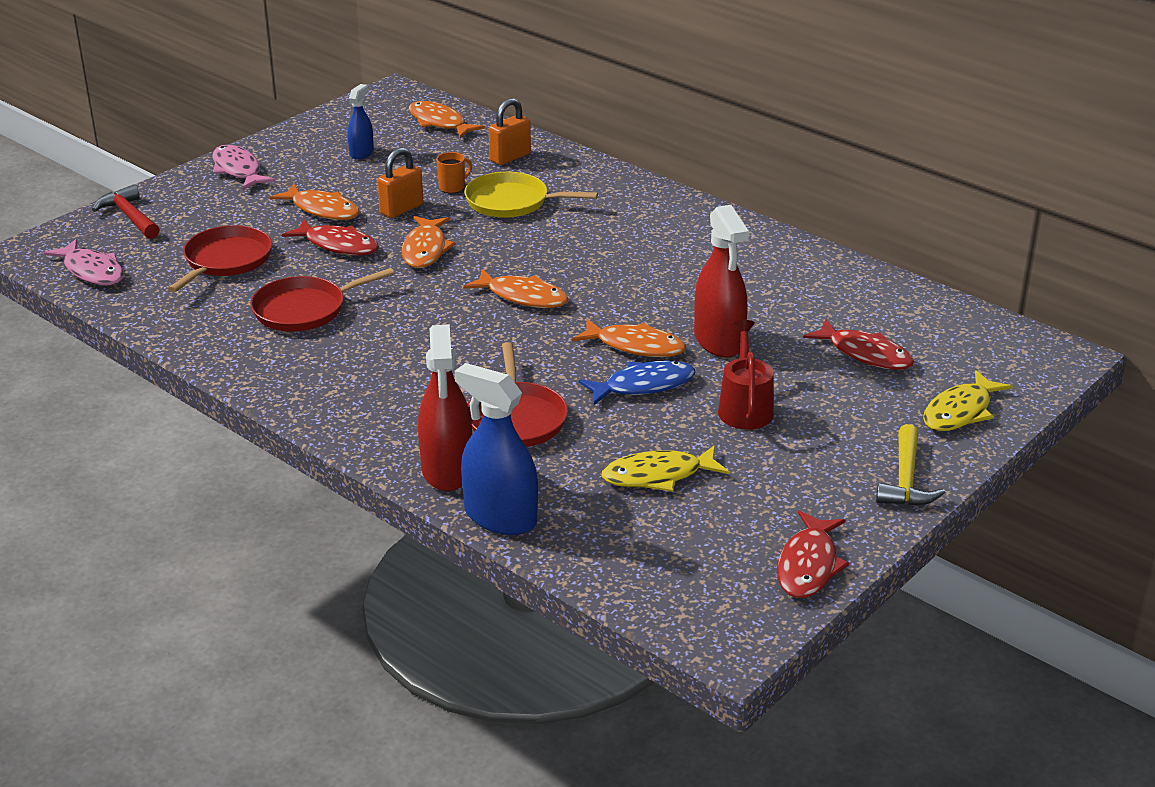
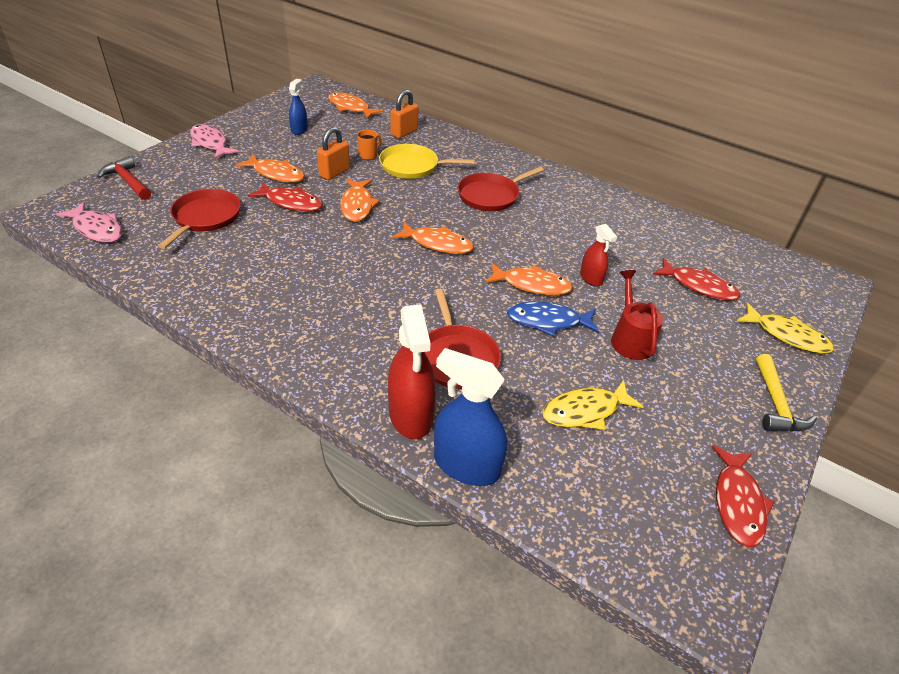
camera: 10 degrees left, 10 degrees up
red pan [250,268,394,332] -> red pan moved to [458,166,544,211]
blue fish [579,360,695,405] -> blue fish turned 150 degrees counterclockwise [507,302,599,337]
red spray bottle [694,205,749,358] -> red spray bottle [580,224,617,286], size x0.56
yellow fish [923,370,1013,431] -> yellow fish turned 90 degrees counterclockwise [737,303,834,354]

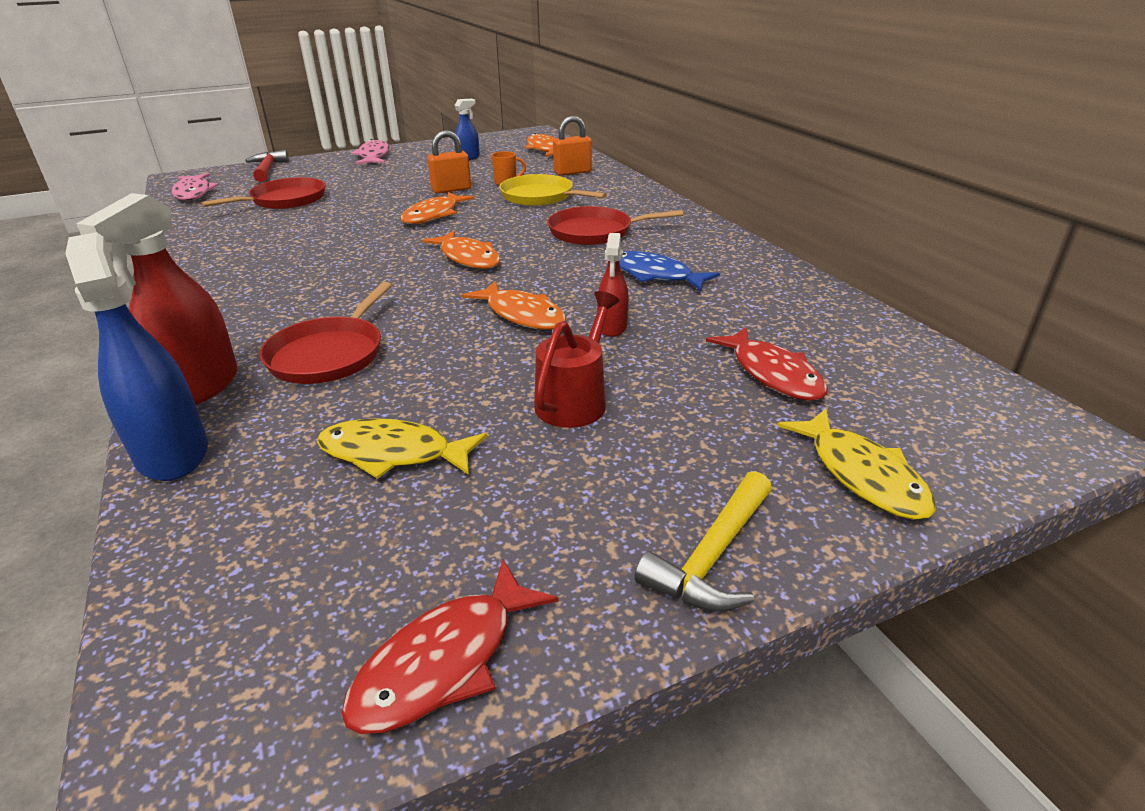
camera: 35 degrees right, 10 degrees down
orange fish [236,154,304,183] -> none
red fish [247,182,323,212] -> none
blue fish [507,302,599,337] -> blue fish moved to [619,251,720,291]

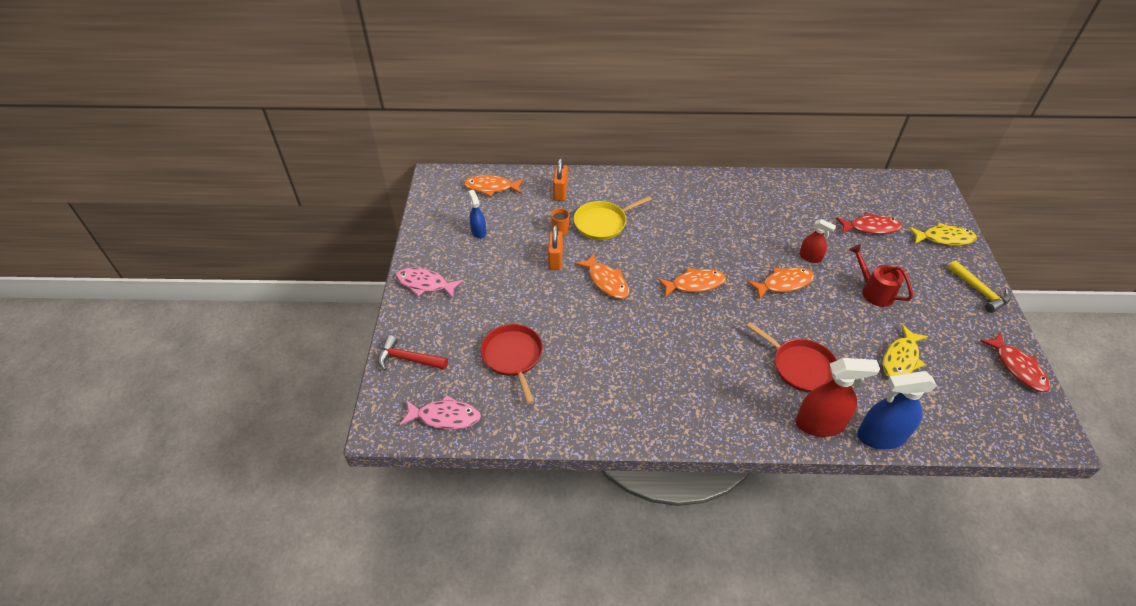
camera: 65 degrees left, 15 degrees up
red spray bottle [76,193,238,405] -> red spray bottle turned 45 degrees counterclockwise [796,358,880,437]
red pan [547,206,683,245] -> none
blue fish [619,251,720,291] -> none

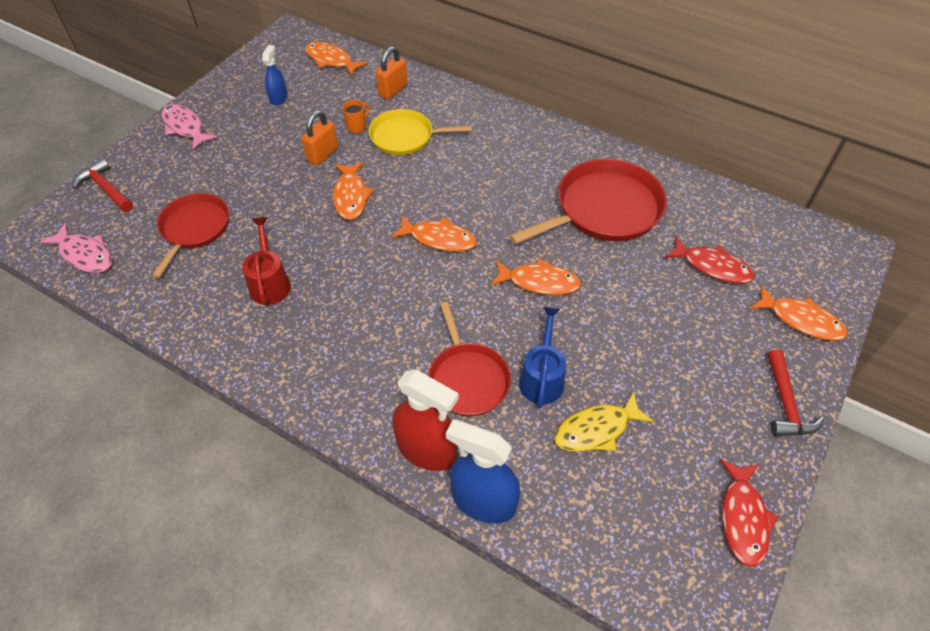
camera: 30 degrees right, 5 degrees up
red spray bottle [799,219,836,263] -> none
red watering can [849,244,913,307] -> red watering can moved to [242,217,291,305]
yellow fish [909,223,977,245] -> orange fish [750,285,847,341]
yellow hammer [948,260,1011,313] -> red hammer [767,350,825,436]
none -> red pan [509,159,667,244]
none -> blue watering can [519,307,566,408]

